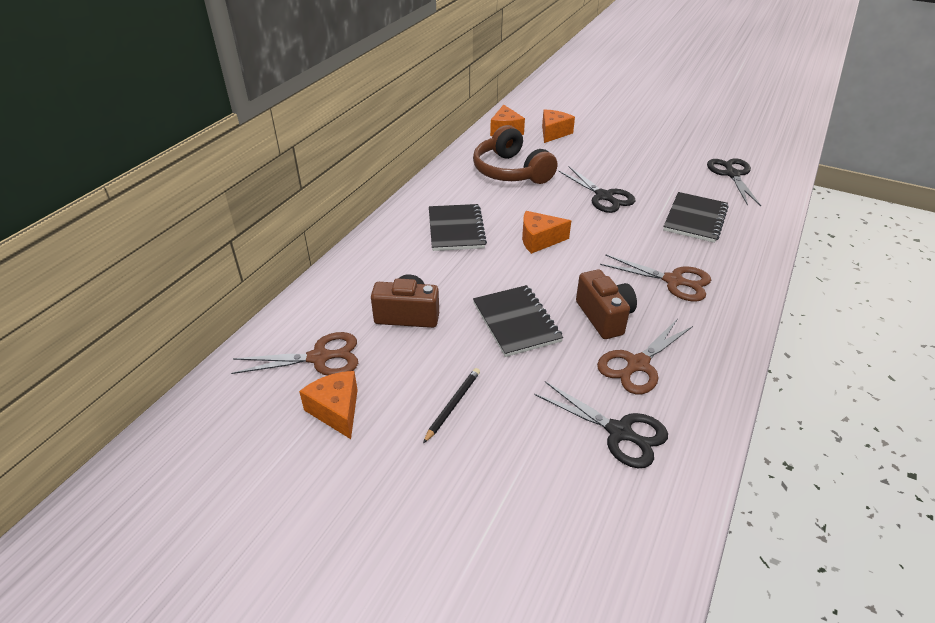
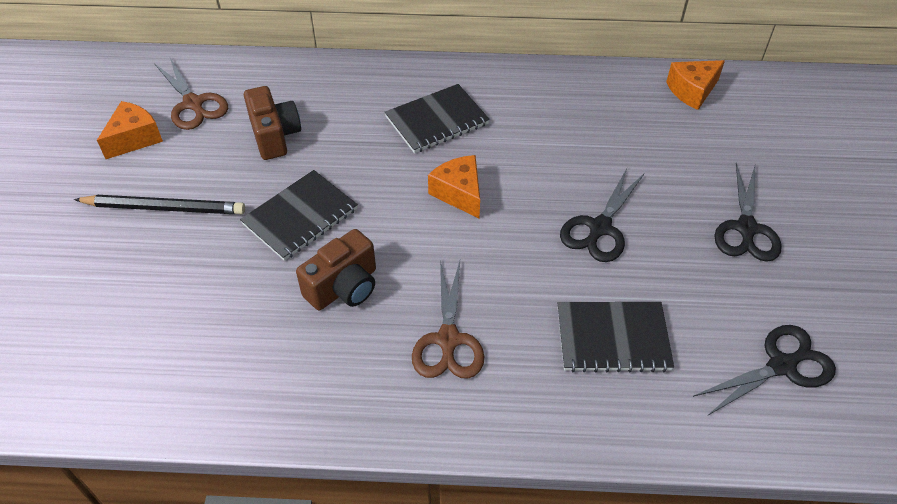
camera: 65 degrees right, 10 degrees up
black pencil [423,368,480,443] -> black pencil [74,195,245,214], size x1.64
brown headphones [473,125,557,184] -> none
black scissors [534,381,668,468] -> black scissors moved to [714,163,782,262]
orange cheese [542,110,575,143] -> none
brown scissors [597,319,693,394] -> none

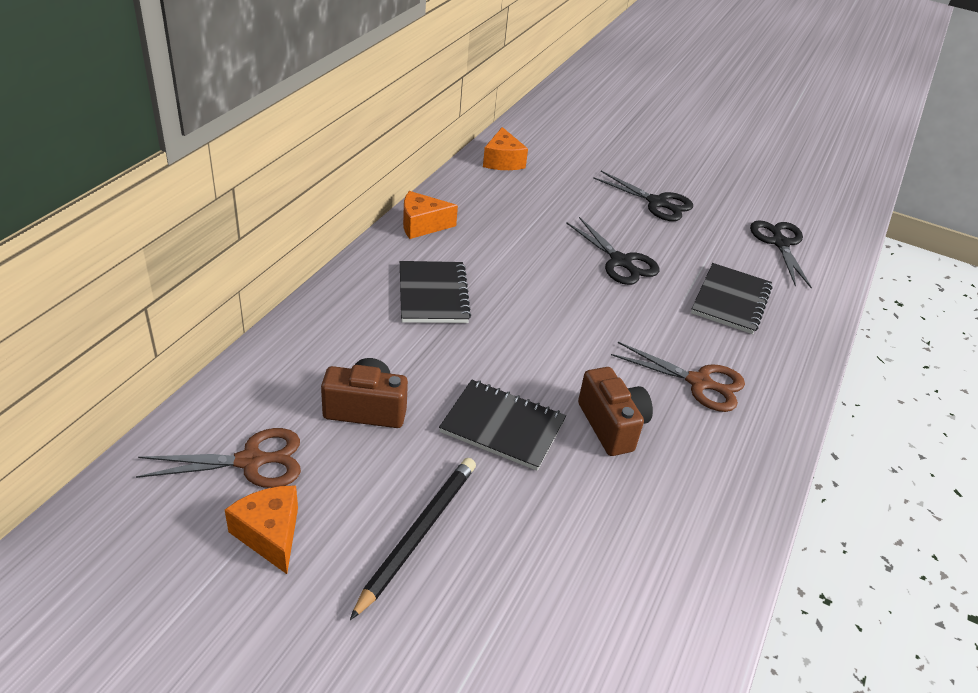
camera: 70 degrees left, 10 degrees down
black notebook [240,170,358,261] -> black notebook turned 45 degrees counterclockwise [439,380,566,471]
orange cheese [428,155,480,218] -> orange cheese moved to [403,191,458,239]

